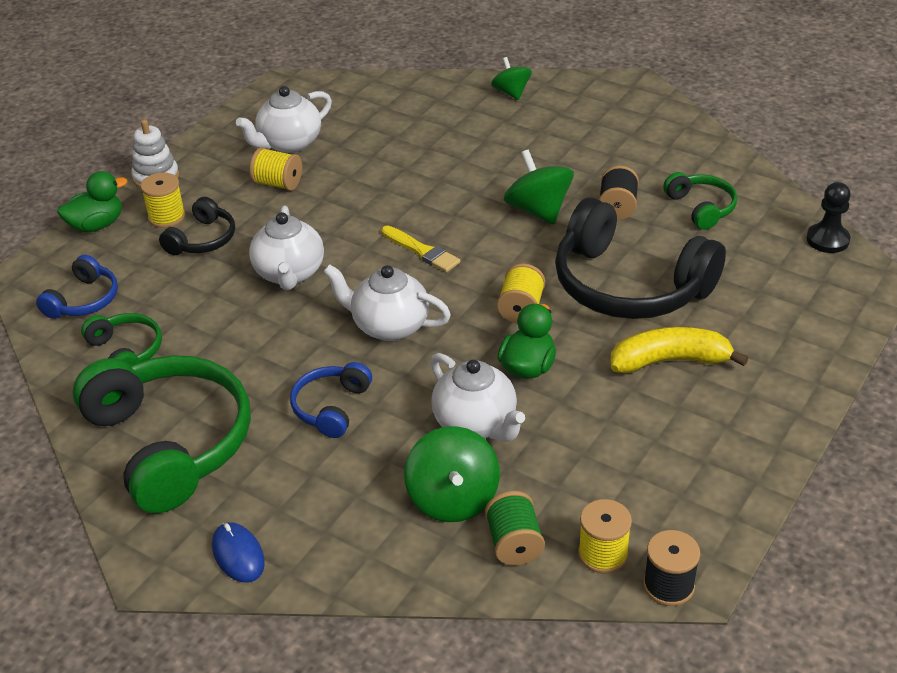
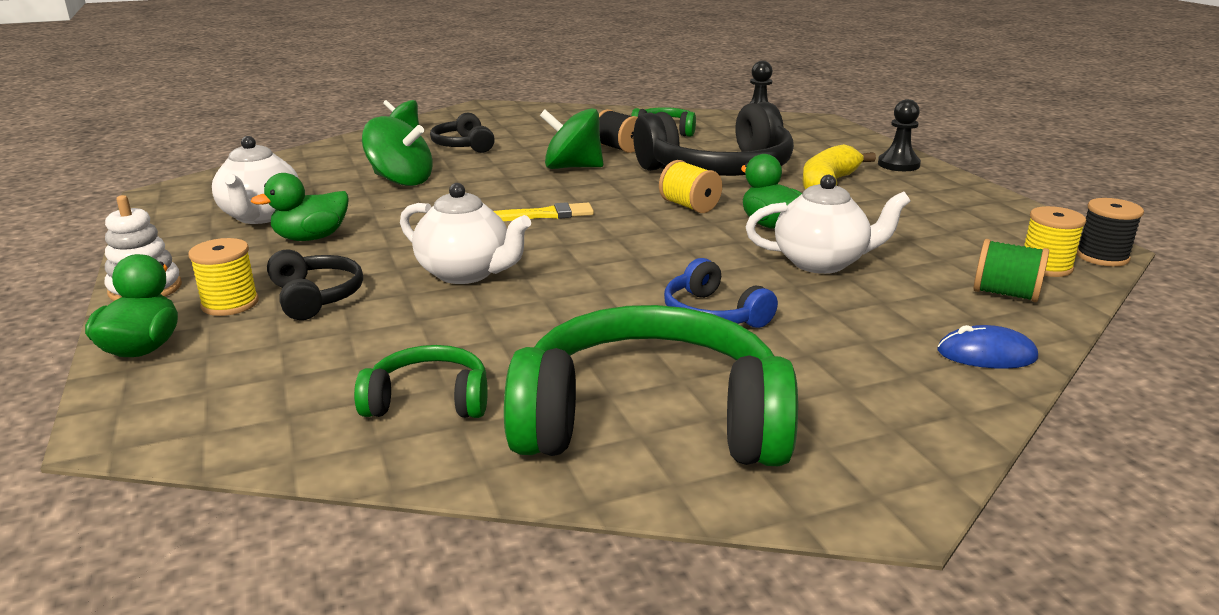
camera: 55 degrees left, 15 degrees down
blue headphones [36,255,118,319] -> none
blue mouse [212,522,265,583] -> blue mouse moved to [937,325,1038,369]
yellow spool [250,147,302,191] -> green duck [251,173,349,241]
white teapot [323,264,451,341] -> none
green spinning top [404,426,500,522] -> green spinning top moved to [362,116,432,186]
none -> black headphones [430,113,495,153]
none -> black pawn [878,99,921,171]

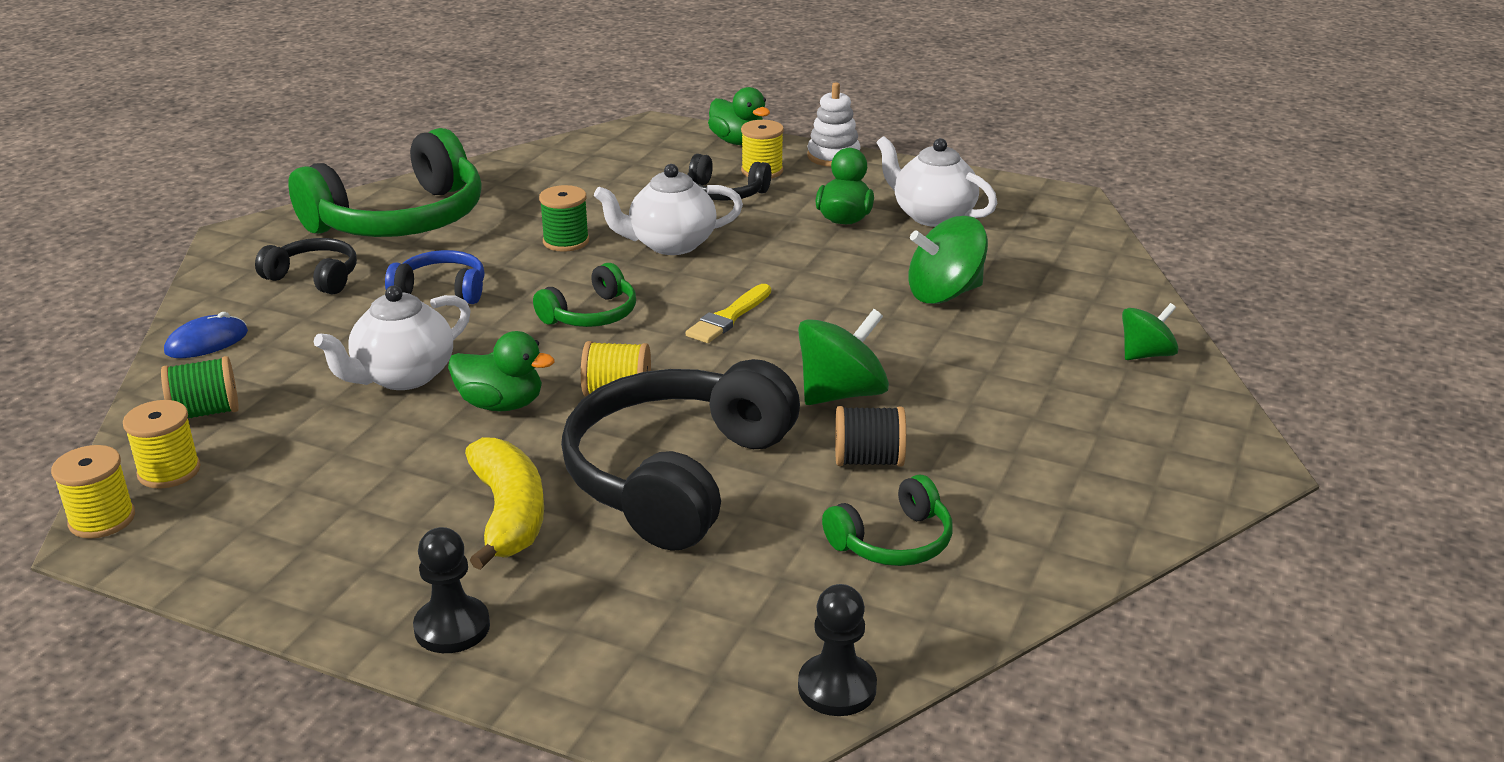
camera: 135 degrees right, 5 degrees up
green headphones [354,345,488,418] -> green headphones moved to [533,263,636,327]
black headphones [430,113,495,153] -> black headphones moved to [255,238,357,294]
black spool [1076,198,1144,267] -> yellow spool [51,445,135,538]
none -> green spool [539,185,589,252]

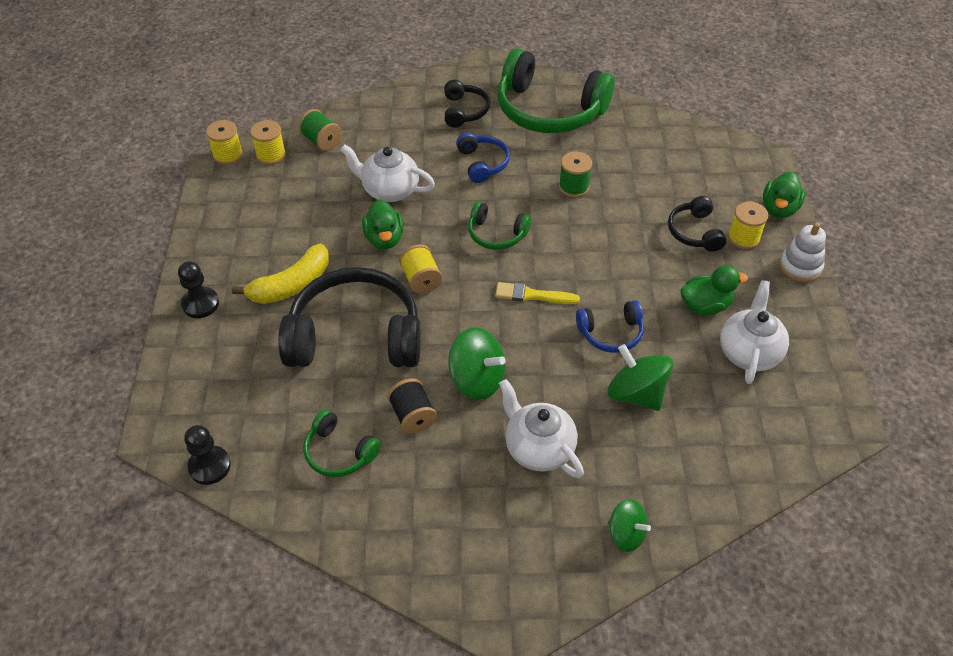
camera: 65 degrees right, 20 degrees up
blue mouse [164,312,248,358] -> none
white teapot [594,164,743,255] -> white teapot moved to [499,379,584,478]
none -> blue headphones [576,300,644,353]

